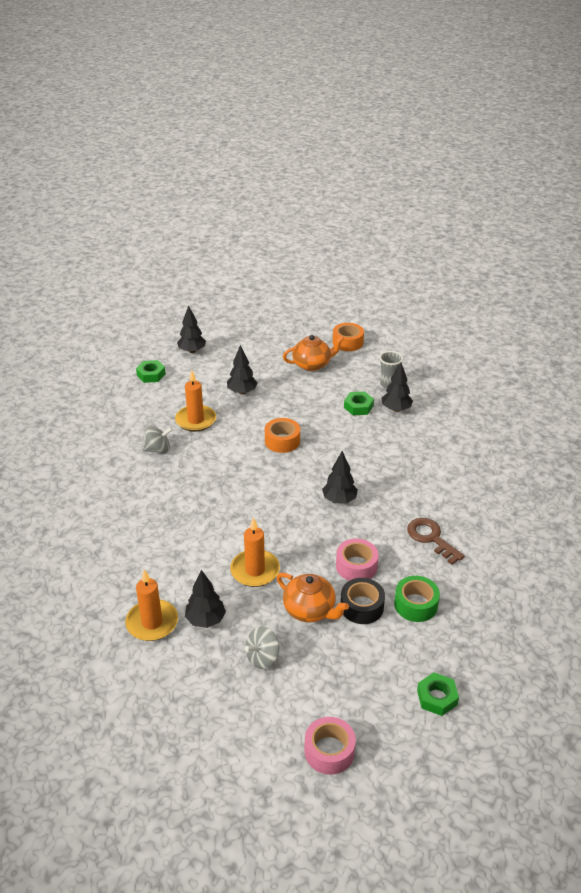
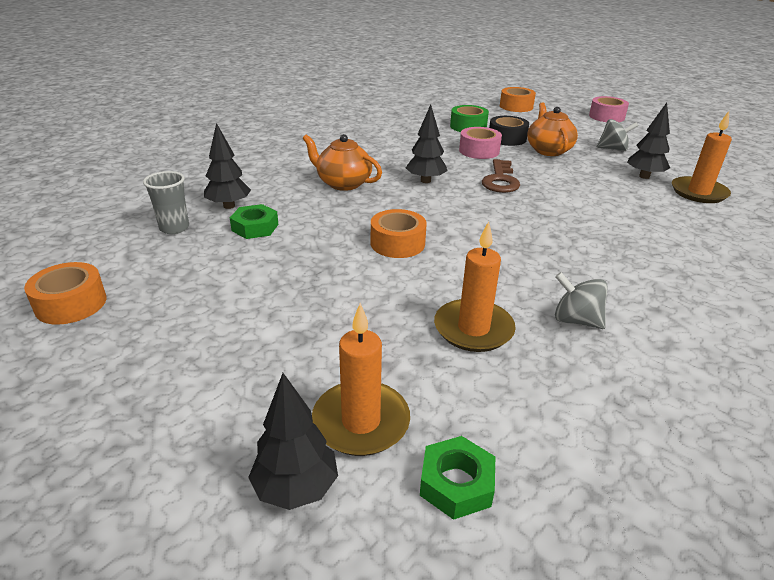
camera: 135 degrees left, 5 degrees down
black tree [227,345,257,394] -> none
orange candle [230,517,280,587] -> orange candle moved to [312,303,410,456]
orange teapot [283,335,345,371] -> orange teapot moved to [302,134,382,191]
brown key [407,518,465,565] -> brown key moved to [482,159,520,193]
green nut [417,672,459,716] -> orange tape [500,87,536,112]

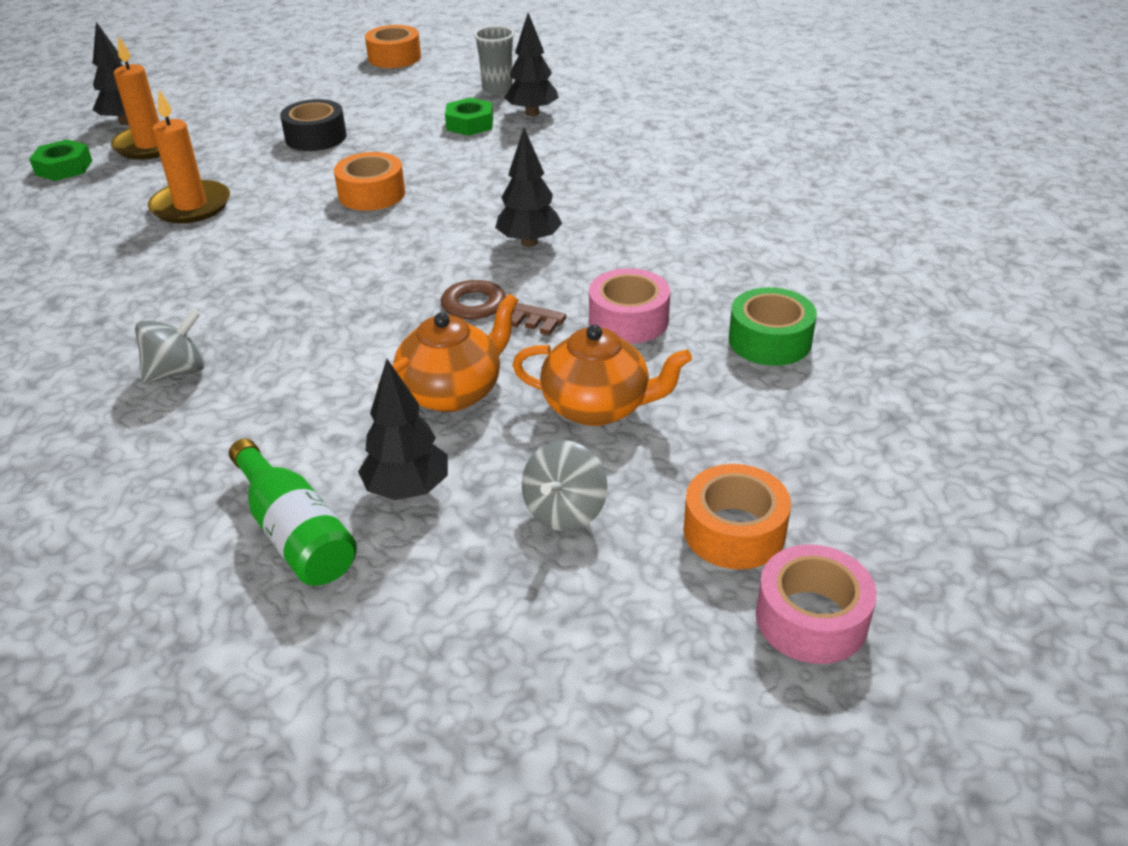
camera: 110 degrees right, 5 degrees up
orange teapot [302,134,382,191] -> orange teapot moved to [378,294,519,412]
black tape [489,116,529,146] -> black tape moved to [280,99,347,151]
orange tape [500,87,536,112] -> orange tape moved to [684,464,791,569]
grey spinning top [555,272,608,329] -> grey spinning top moved to [135,309,205,384]
orange candle [672,111,732,203] -> green bottle [229,439,357,586]

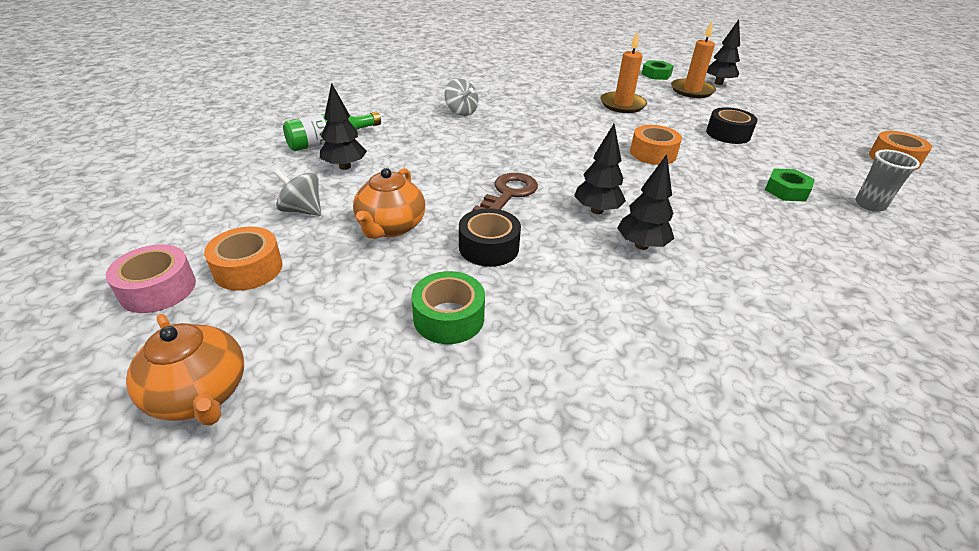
camera: 90 degrees right, 0 degrees up
orange teapot [378,294,519,412] -> orange teapot moved to [126,314,244,426]
black tree [504,13,559,116] -> black tree moved to [617,154,674,250]
pink tape [589,268,670,344] -> black tape [459,208,521,267]

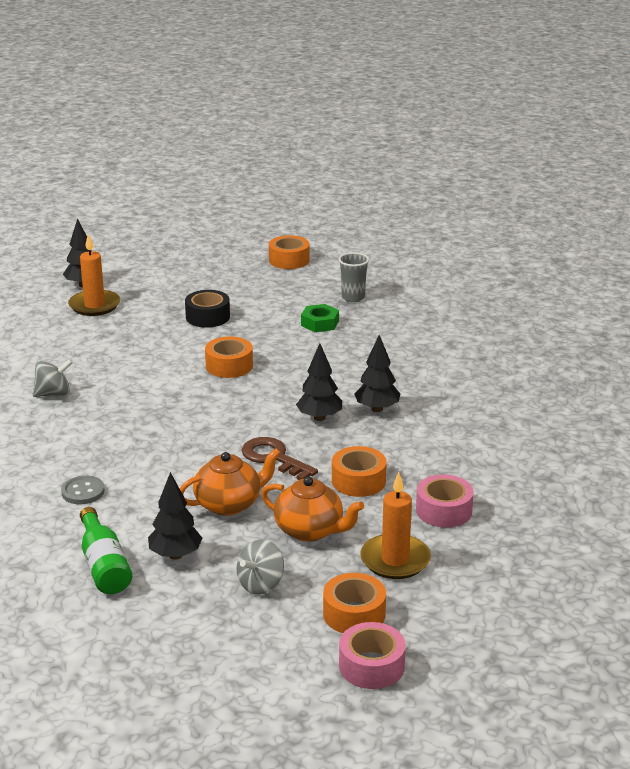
camera: 75 degrees left, 10 degrees down
orange teapot [126,314,244,426] -> orange teapot moved to [179,448,281,516]
green tape [411,271,485,344] -> pink tape [416,474,474,528]
grey spinning top [445,78,478,116] -> grey spinning top moved to [33,359,73,397]
black tape [459,208,521,267] -> orange tape [332,446,387,497]
orange candle [600,31,647,113] -> orange candle moved to [361,472,431,579]
green nut [642,60,674,80] -> none
none -> grey button [61,476,105,504]

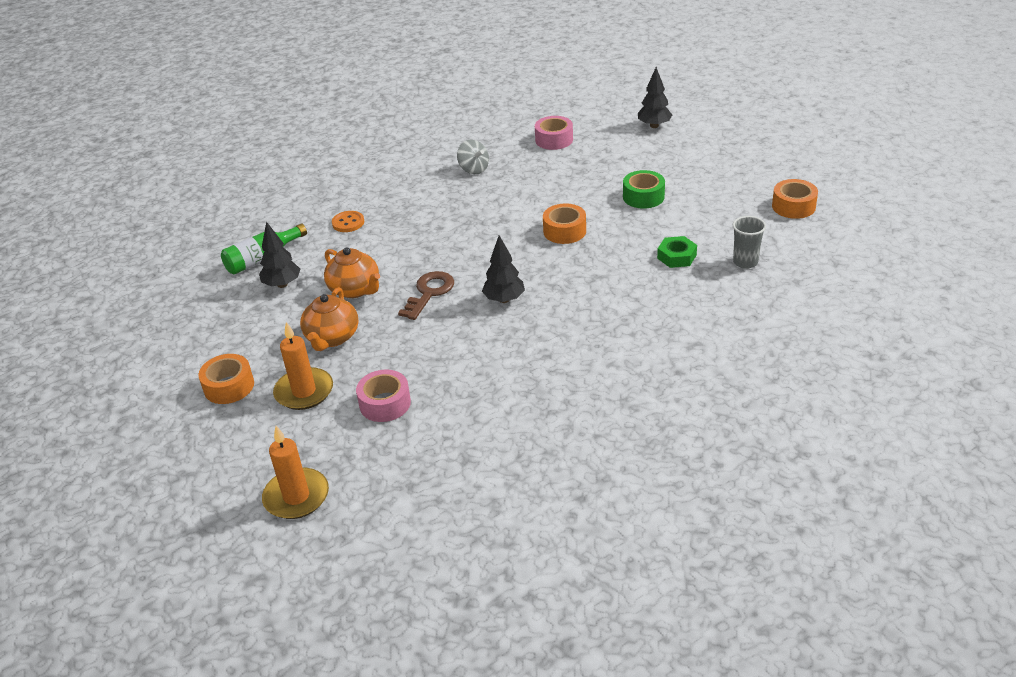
camera: 75 degrees right, 10 degrees up
grey button [61,476,105,504] -> orange button [332,211,364,232]
orange candle [68,234,120,316] -> orange candle moved to [262,426,329,519]
black tape [185,290,230,327] -> green tape [623,170,665,209]
grey spinning top [237,539,284,595] -> none
orange tape [332,446,387,497] -> none
pink tape [339,622,406,689] -> pink tape moved to [535,116,573,150]
black tree [354,335,400,412] -> none

